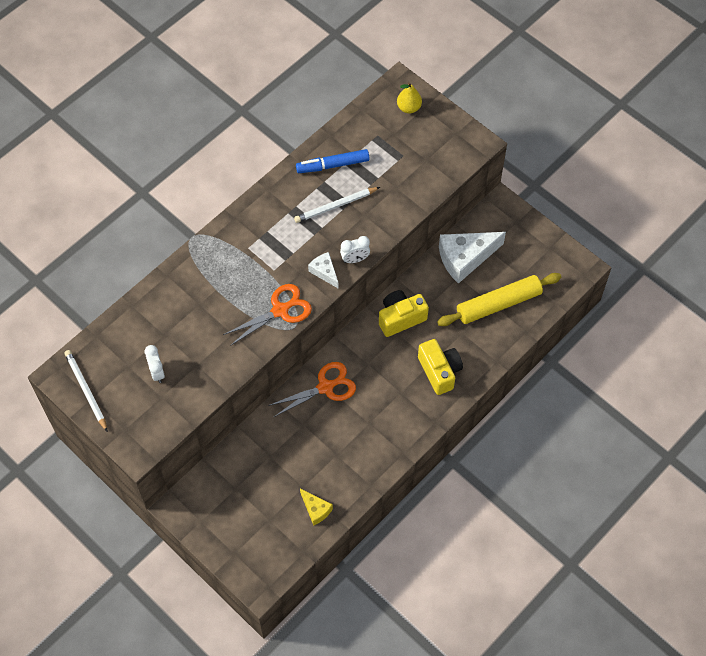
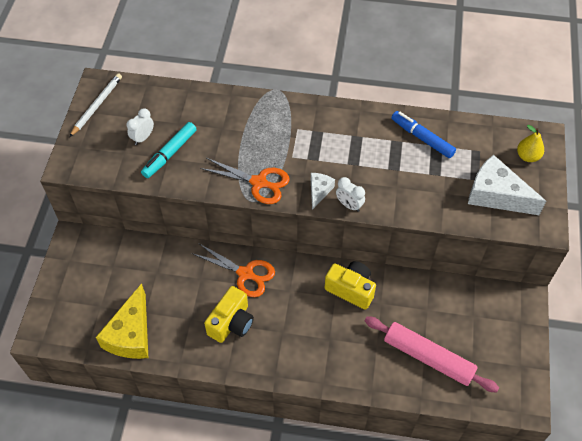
camera: 55 degrees right, 5 degrees down
white pencil [294,187,380,223] -> none
yellow cheese [300,489,333,526] -> yellow cheese [96,283,148,359], size x1.95
yellow camera [418,339,463,395] -> yellow camera moved to [204,286,254,343]
yellow rolling pin [437,273,561,326] -> pink rolling pin [365,316,499,393]
white cheese [439,232,506,284] -> white cheese moved to [468,155,546,215]
none -> turquoise marker [141,122,197,178]

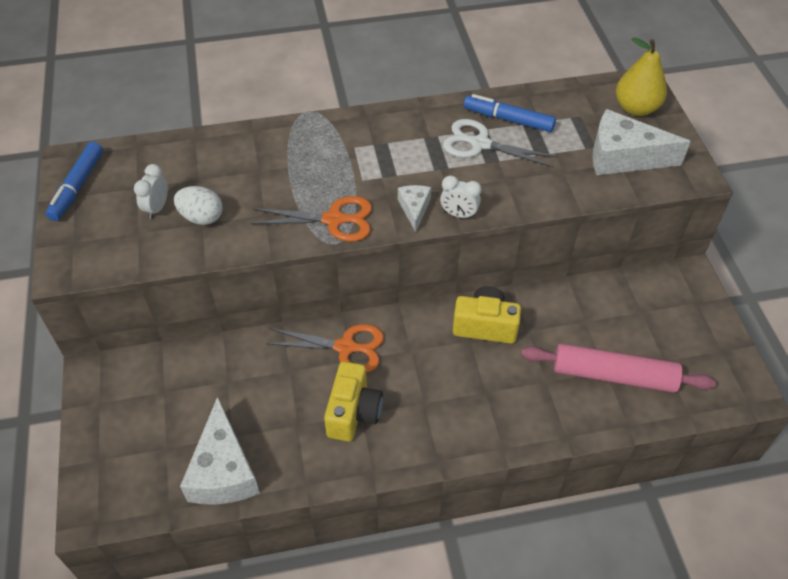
camera: 20 degrees left, 5 degrees down
white pencil [70,73,122,137] -> blue marker [45,142,103,221]
yellow cheese [96,283,148,359] -> white cheese [180,396,260,505]
turquoise marker [141,122,197,178] -> white egg [174,186,223,225]
yellow pear [517,125,544,162] -> yellow pear [616,37,667,116], size x1.53
none -> white scissors [443,119,558,167]

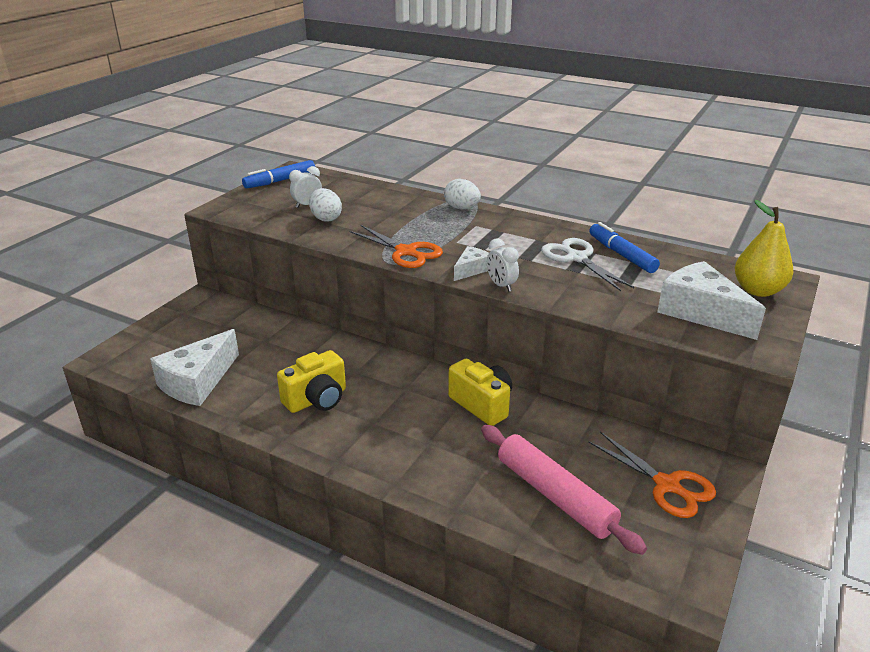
camera: 40 degrees right, 20 degrees down
orange scissors [265,324,384,373] -> orange scissors moved to [588,432,716,518]
none -> white egg [444,179,481,209]

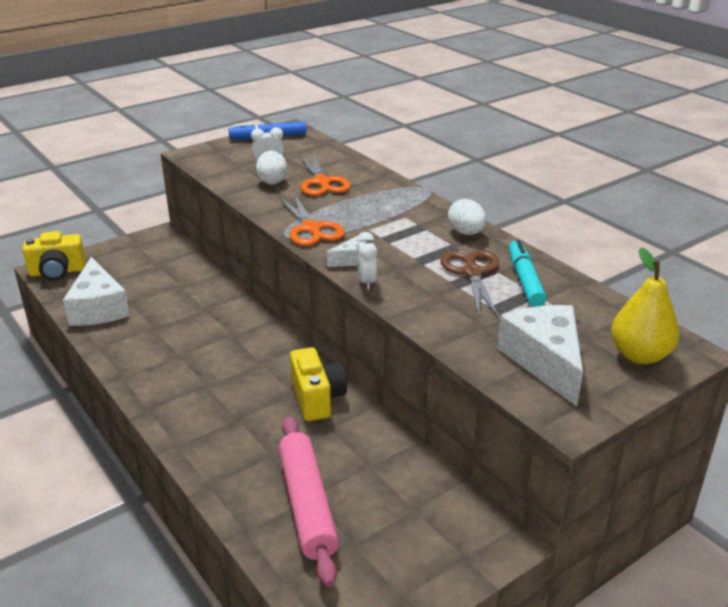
camera: 25 degrees right, 0 degrees up
white cheese [150,329,239,406] -> white cheese turned 75 degrees counterclockwise [63,257,130,326]
yellow camera [277,350,346,413] -> yellow camera moved to [22,231,86,280]
white egg [444,179,481,209] -> white egg moved to [448,199,486,235]
white scissors [541,238,634,291] -> brown scissors [440,250,499,318]
orange scissors [588,432,716,518] -> orange scissors moved to [299,153,351,196]
blue marker [589,222,660,273] -> turquoise marker [509,239,547,307]

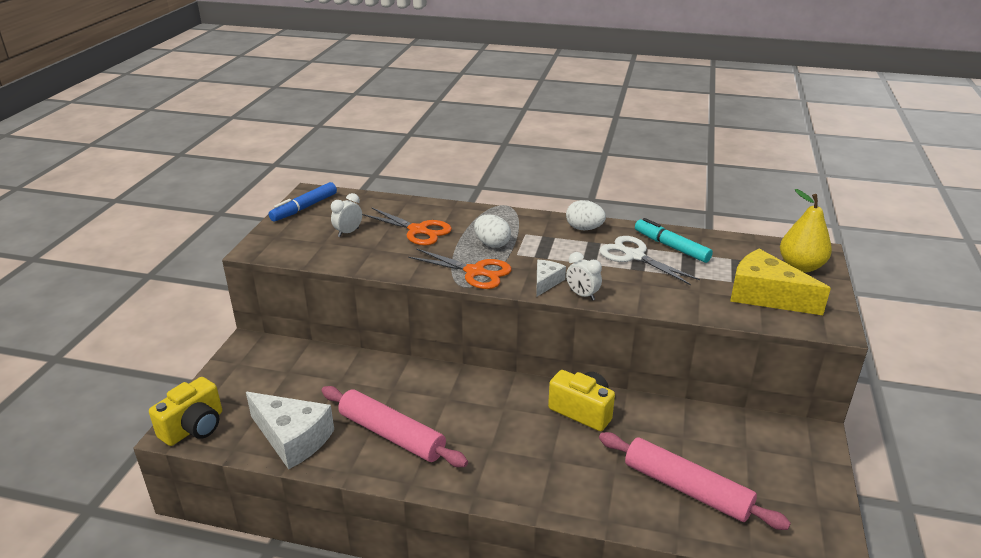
camera: 40 degrees left, 0 degrees up
white egg [256,151,287,185] -> white egg moved to [474,214,511,248]
brown scissors [440,250,499,318] -> white scissors [599,236,700,285]
white cheese [497,305,583,406] -> yellow cheese [730,249,831,315]
none -> pink rolling pin [321,386,468,467]

